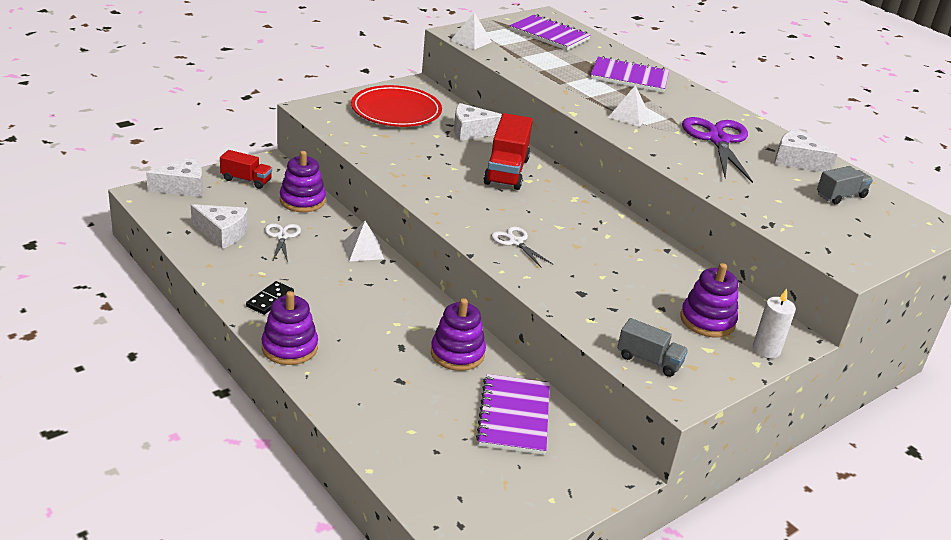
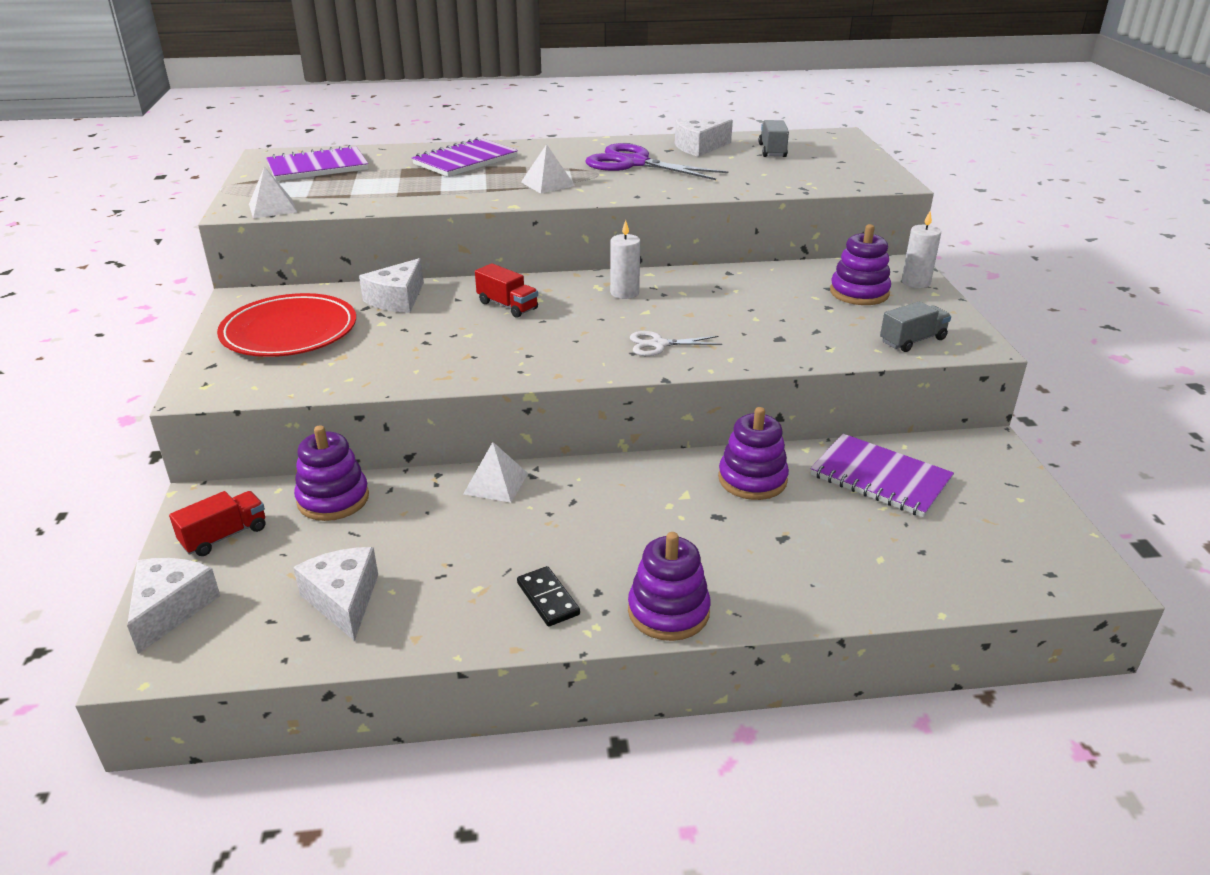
camera: 55 degrees left, 0 degrees up
white cheese [191,204,248,249] -> white cheese turned 75 degrees counterclockwise [293,547,378,641]
white scissors [265,223,301,262] -> none
red truck [484,113,533,190] -> red truck [475,263,538,318], size x0.60
none -> white candle [610,220,640,299]

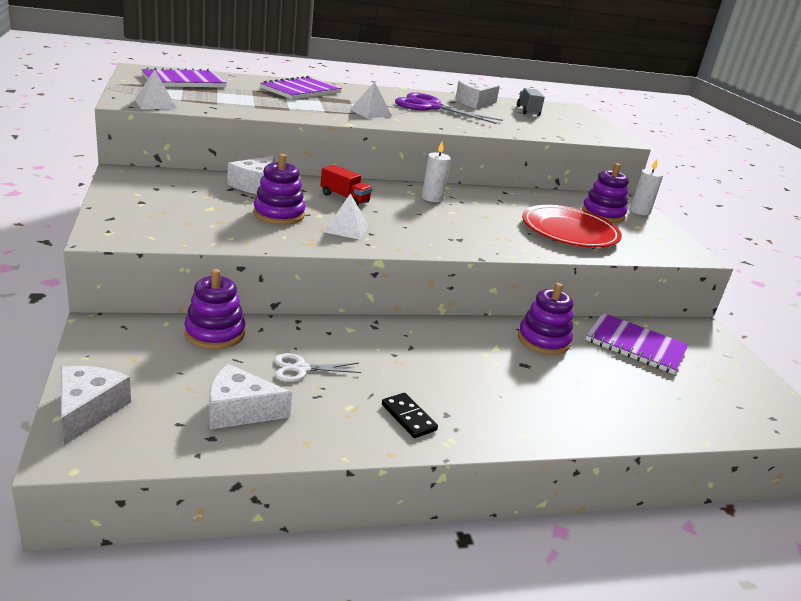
camera: 10 degrees left, 5 degrees down
red truck [169,491,265,556] -> none
red plate [217,293,356,357] -> red plate moved to [522,205,622,248]
white cheese [293,547,378,641] -> white cheese turned 60 degrees counterclockwise [209,364,292,429]
white pyramid [463,442,528,503] -> white pyramid moved to [324,193,369,240]
purple stacking toy [628,532,711,641] -> purple stacking toy moved to [253,154,305,225]
white scissors [630,331,722,356] -> white scissors moved to [274,353,361,382]
grey truck [880,301,951,352] -> none

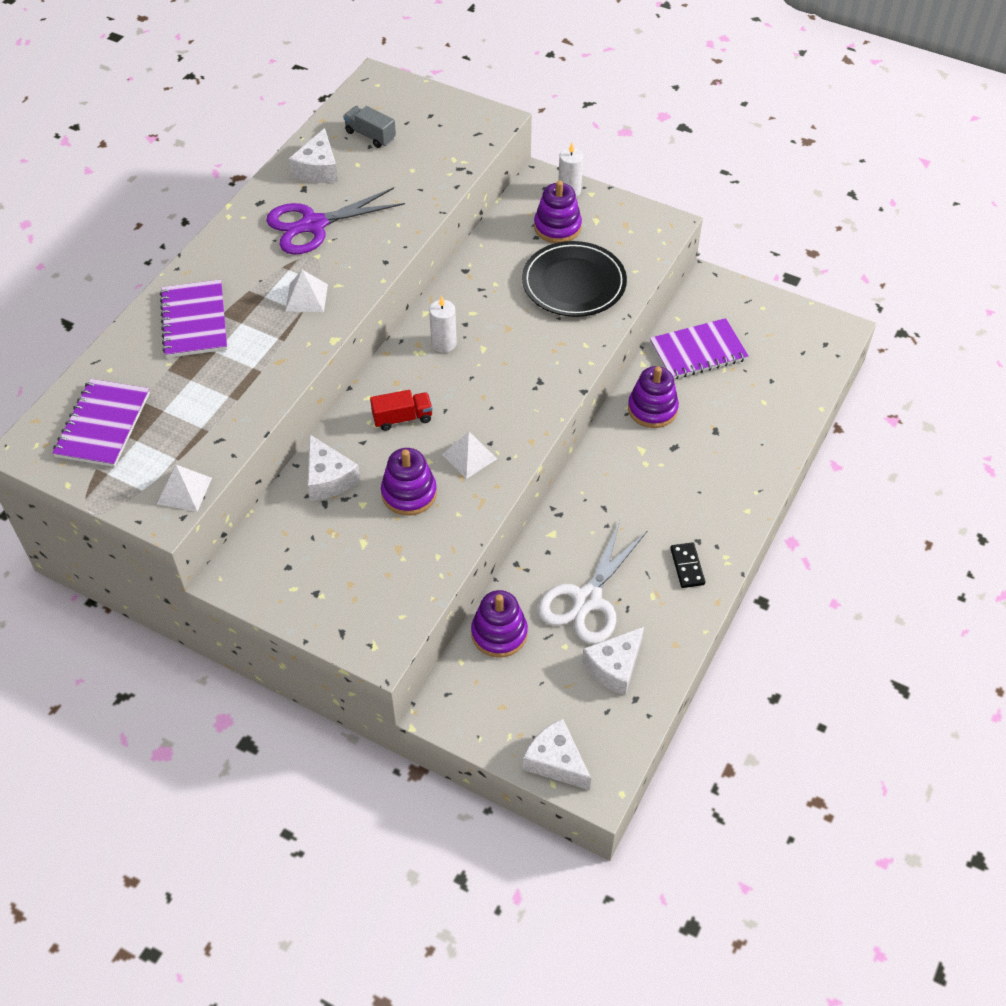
camera: 45 degrees left, 25 degrees up
white scissors [274,353,361,382] -> white scissors [538,521,647,644], size x1.91
black domino [382,393,438,438] -> black domino turned 75 degrees clockwise [670,542,705,588]
red plate [522,205,622,248] -> black plate [522,241,627,317]

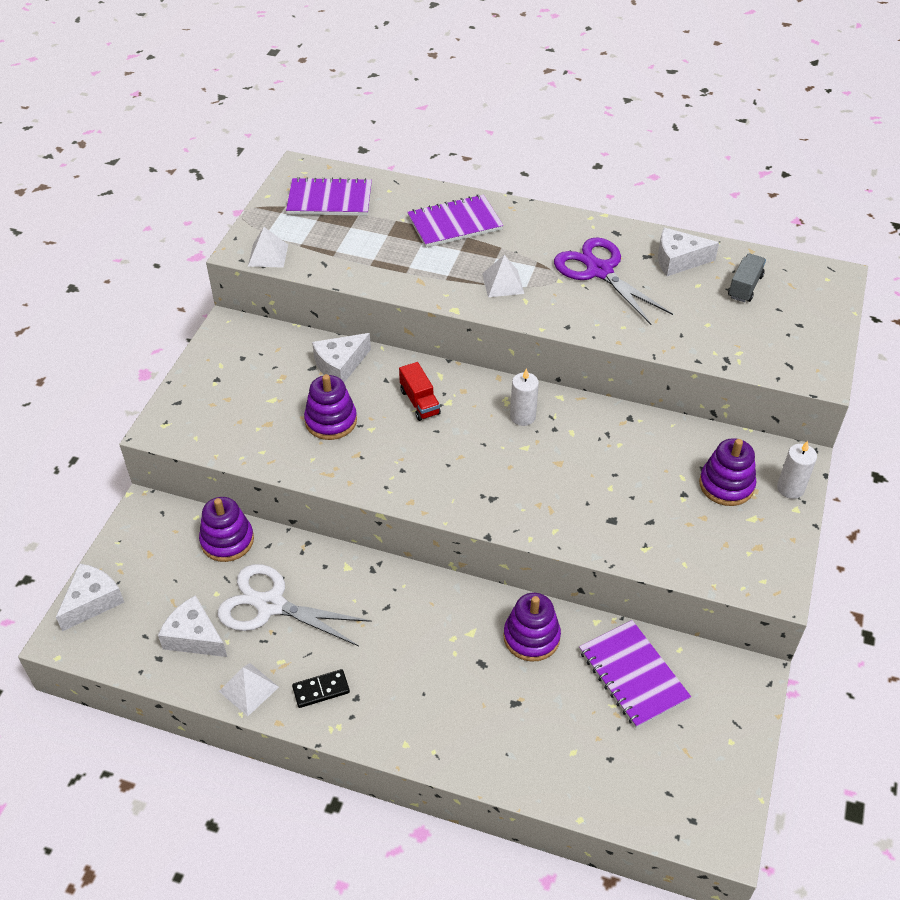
camera: 80 degrees right, 5 degrees down
white pyramid [442,432,497,479] -> white pyramid moved to [219,663,279,716]
black plate [522,241,627,317] -> none

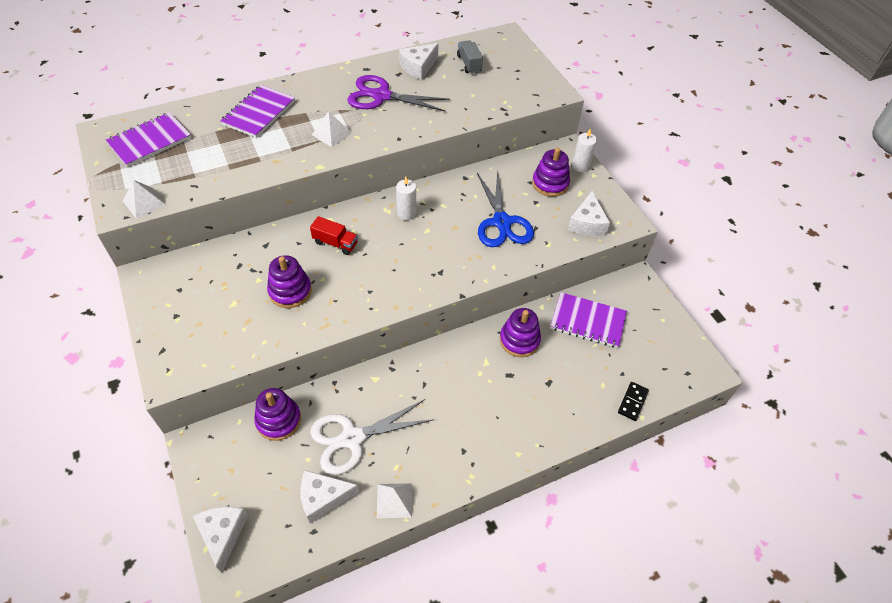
camera: 45 degrees left, 5 degrees up
black domino [292,669,350,708] -> black domino moved to [618,382,649,421]
white cheese [312,333,371,383] -> white cheese moved to [568,191,610,236]
none -> blue scissors [477,170,534,247]

